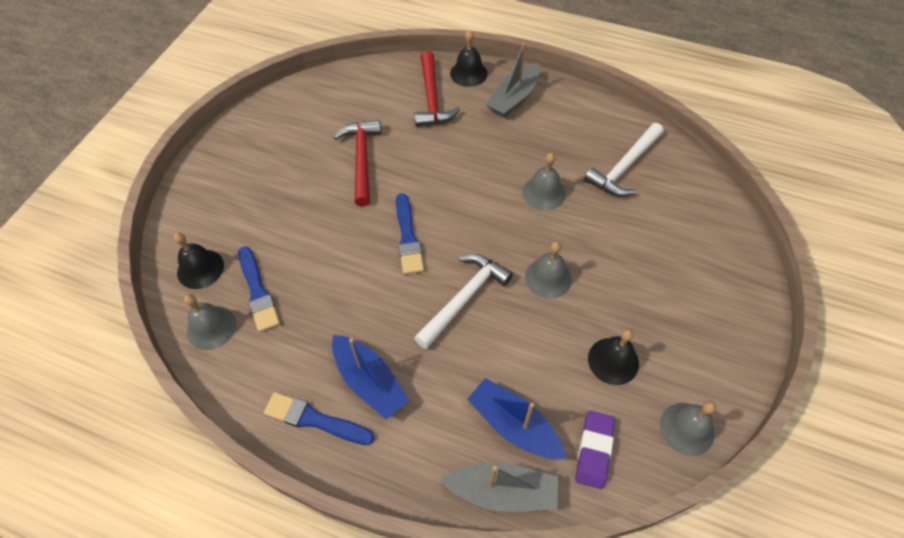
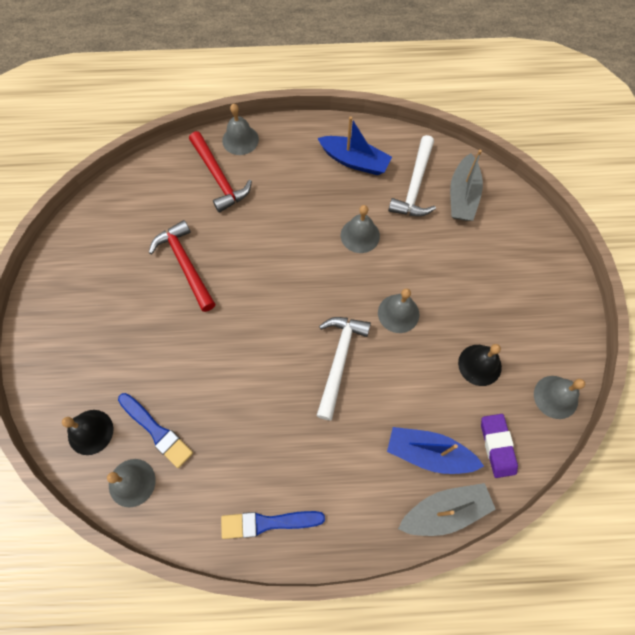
camera: 25 degrees left, 10 degrees up
blue boat [332,335,409,419] -> blue boat moved to [317,116,392,175]
blue brush [396,193,424,274] -> none
black bell [450,30,488,87] -> grey bell [222,104,259,155]
grey boat [486,43,540,118] -> grey boat moved to [450,150,483,221]

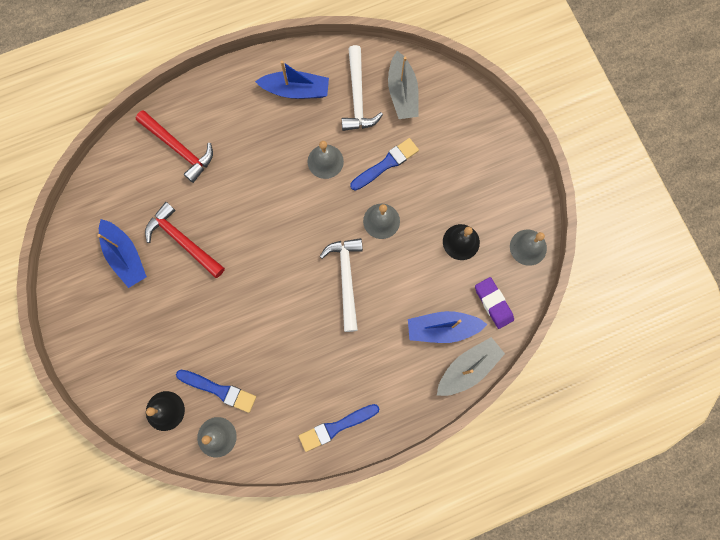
camera: 20 degrees left, 10 degrees up
grey bell [222,104,259,155] -> none
none -> blue boat [97,219,147,288]
none -> blue brush [350,138,419,191]

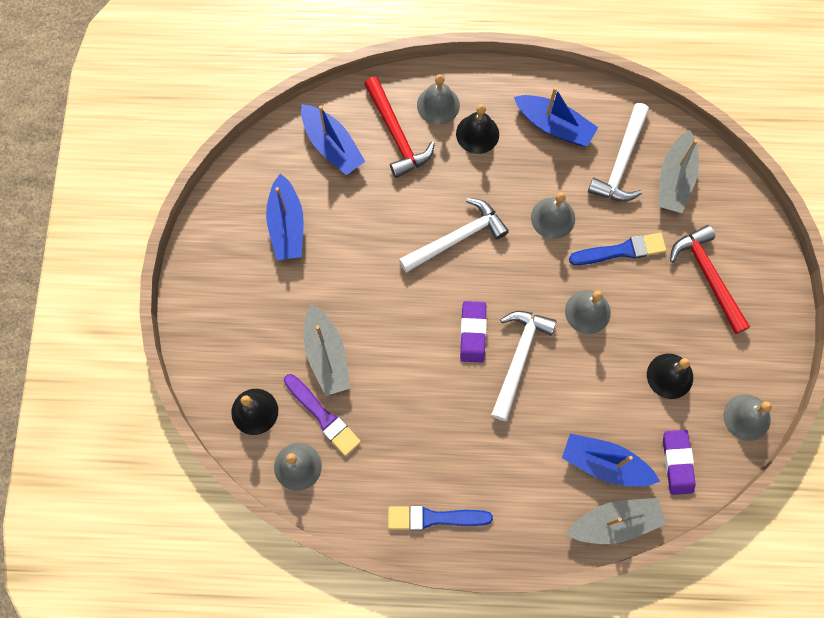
camera: 25 degrees right, 5 degrees down
red hammer [145,202,225,278] -> red hammer moved to [670,225,750,334]
blue brush [176,370,256,413] -> purple brush [284,374,361,456]
none -> blue boat [301,104,366,175]
none -> grey boat [304,304,350,396]
none -> white hammer [399,198,509,273]
none -> grey bell [417,74,460,125]
none -> black bell [456,104,499,154]
none -> purple eraser [460,301,487,363]

